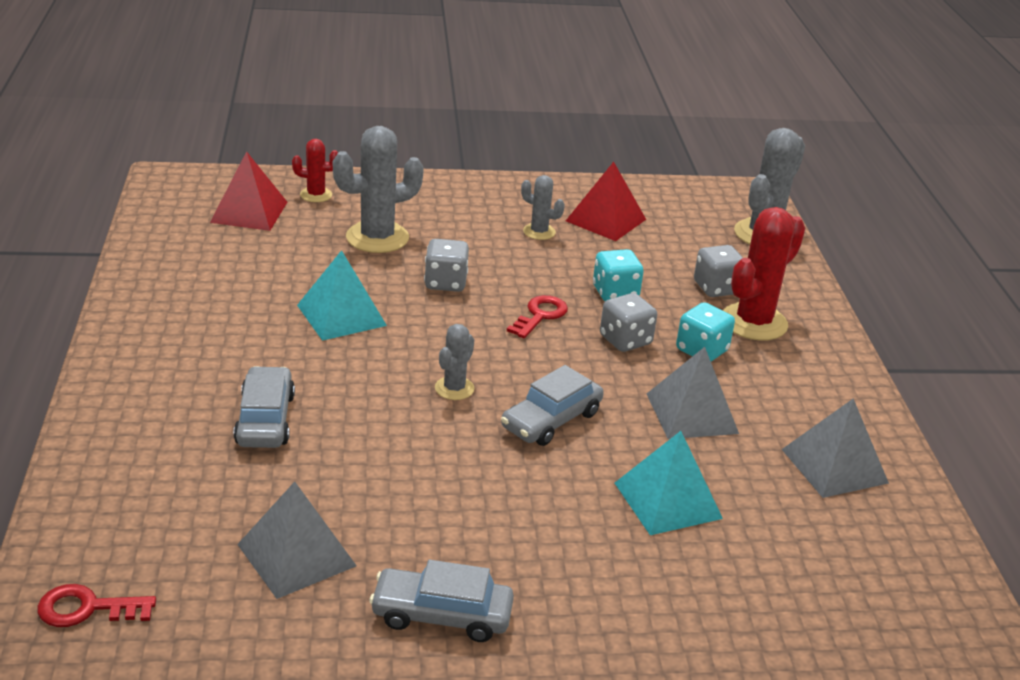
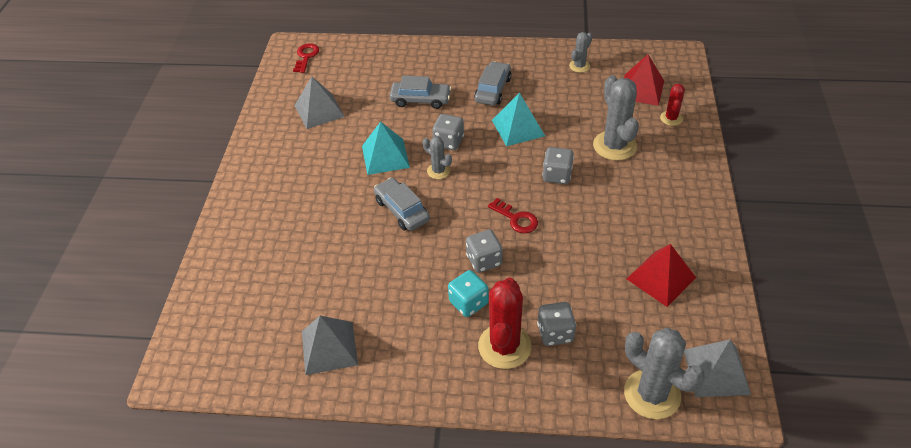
camera: 105 degrees right, 15 degrees up
grey car [369,560,514,642] -> grey car moved to [474,61,511,106]
grey cactus [521,175,565,240] -> grey cactus moved to [569,32,592,73]
turquoise dice [593,249,644,301] -> none
turquoise pyramid [615,431,723,535] -> turquoise pyramid moved to [362,122,410,175]
grey pyramid [647,347,739,439] -> grey pyramid moved to [684,339,751,397]
red cactus [723,207,805,341] -> red cactus turned 45 degrees clockwise [478,278,532,369]
none -> grey dice [432,114,464,150]

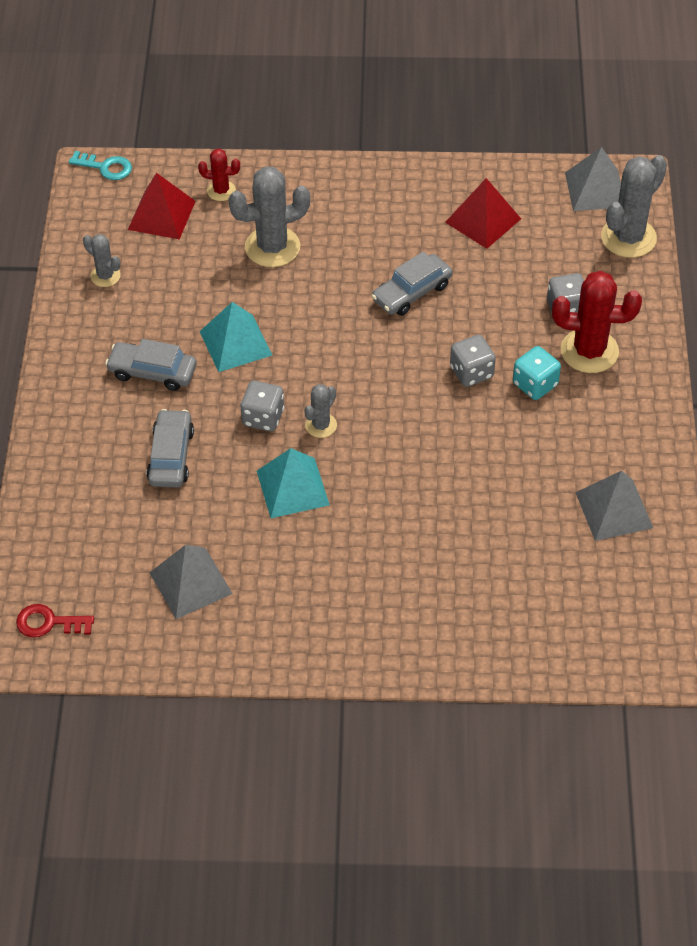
camera: 95 degrees left, 5 degrees up
grey car [374,178,430,231] -> grey car moved to [372,251,452,316]
red key [488,198,538,233] -> none
grey dice [542,147,574,184] -> none
none -> turquoise key [69,151,132,180]

